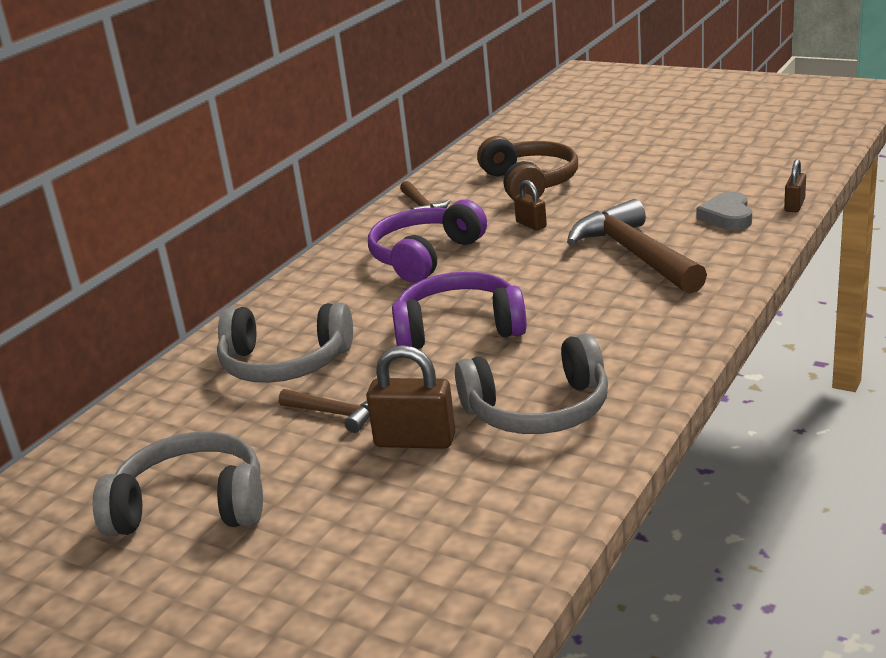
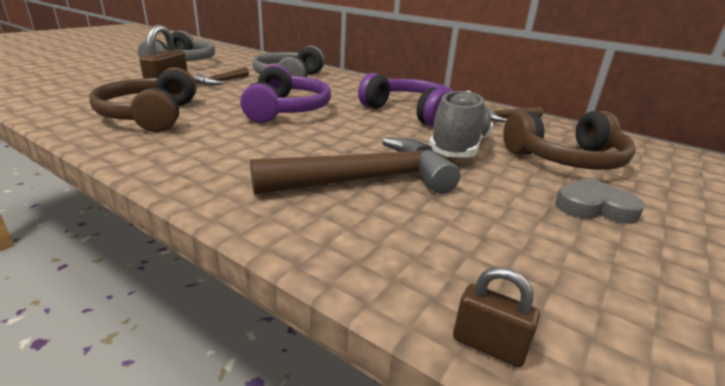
camera: 90 degrees right, 0 degrees up
grey headphones [455,333,608,434] -> brown headphones [89,67,196,132]
brown padlock [514,180,547,230] -> grey shoe [429,91,493,158]
grey heart [696,192,752,230] -> grey heart moved to [555,177,645,224]

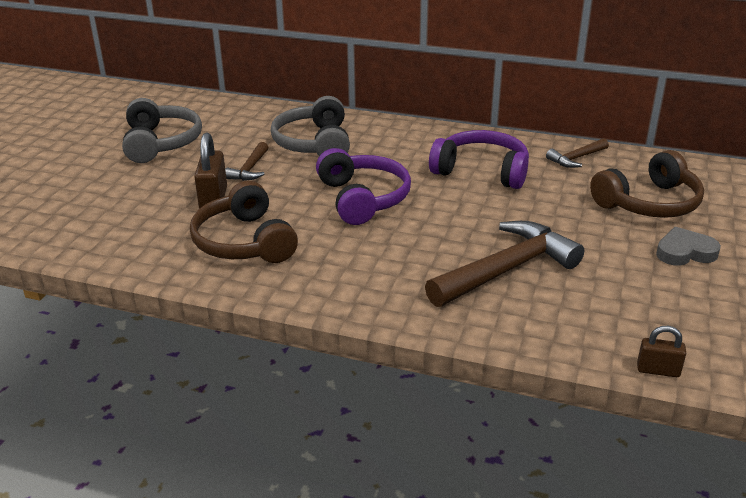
camera: 15 degrees left, 5 degrees up
grey shoe [429,91,493,158] -> none

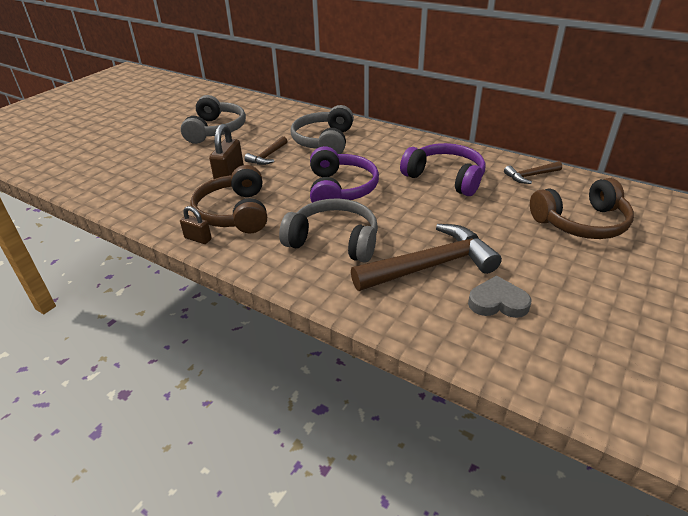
camera: 15 degrees right, 5 degrees up
brown padlock [637,326,686,377] -> brown padlock moved to [180,206,212,244]
grey heart [656,227,721,266] -> grey heart moved to [468,276,531,318]
none -> grey headphones [279,198,378,263]

